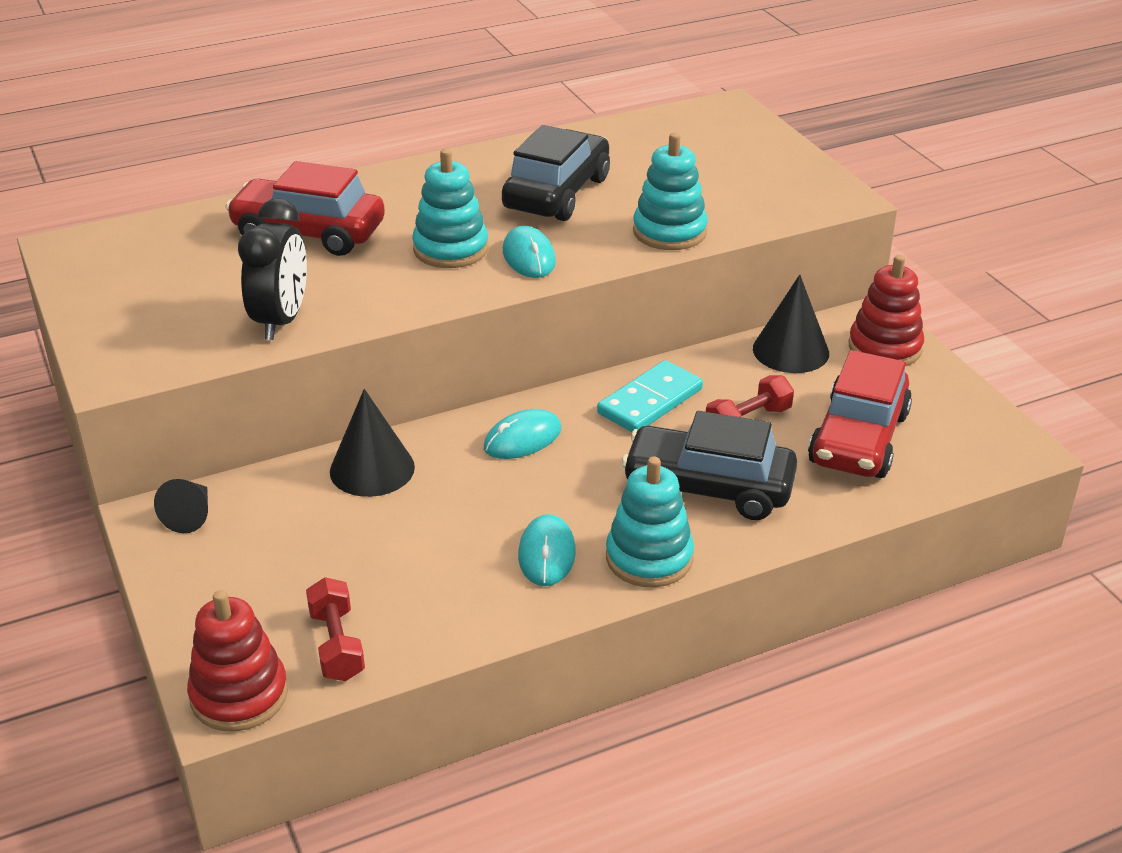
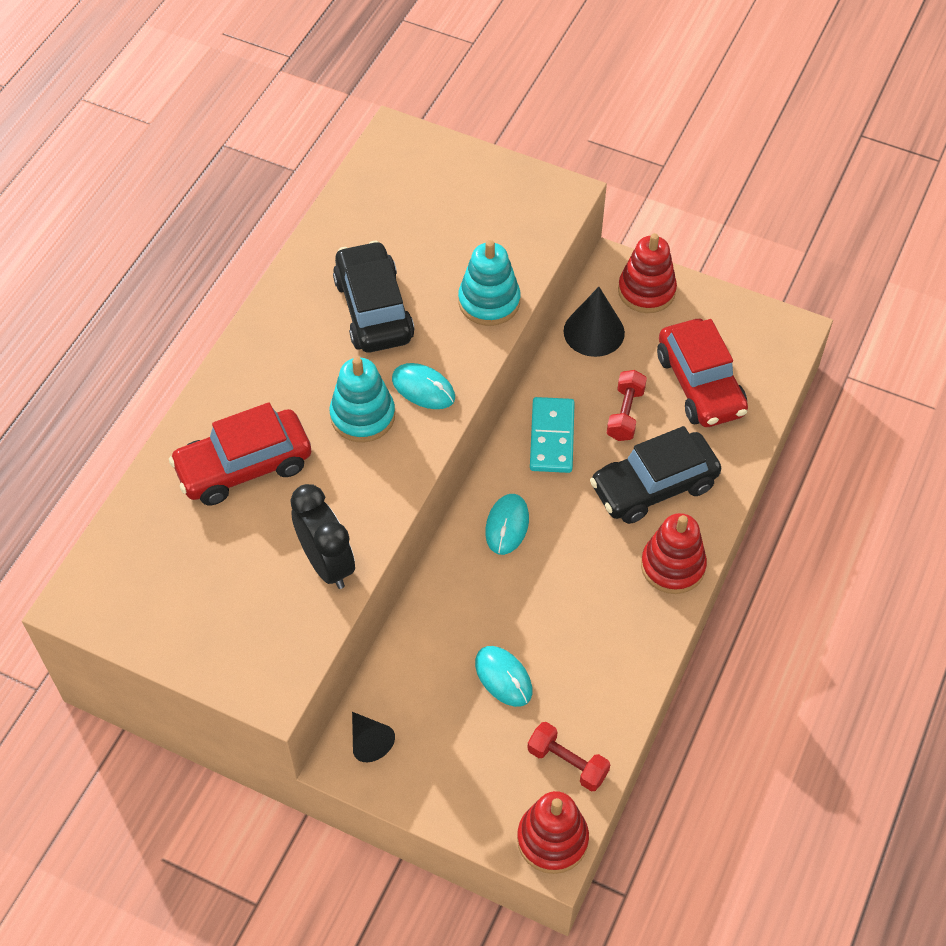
camera: 40 degrees left, 20 degrees up
black cone [330,389,415,497] -> none
turquoise mouse [518,514,576,586] -> turquoise mouse moved to [475,646,532,707]
turquoise stacking toy [606,456,694,587] -> red stacking toy [641,513,707,594]

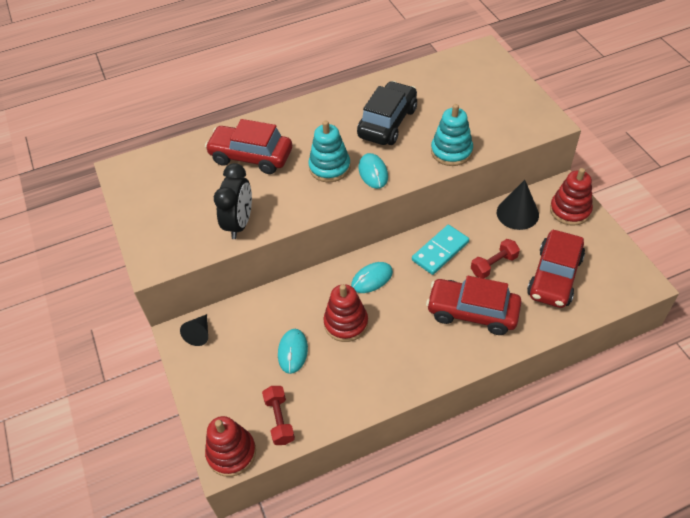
camera: 45 degrees right, 5 degrees down
black car [590,426,721,524] -> red car [426,276,522,335]
red stacking toy [641,513,707,594] -> red stacking toy moved to [323,284,368,342]

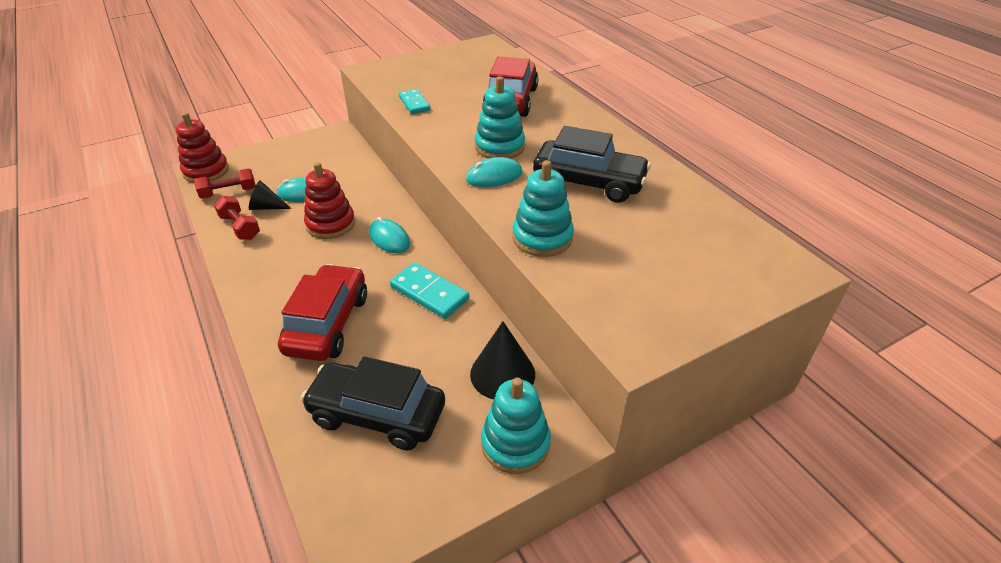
camera: 80 degrees right, 10 degrees down
black cone [180,314,208,346] -> black cone moved to [249,180,292,210]
black clock [214,163,252,239] -> turquoise domino [399,89,430,114]
red dumbbell [471,239,520,279] -> red dumbbell moved to [214,196,260,240]
red car [527,230,585,308] -> black car [301,356,445,450]
red stacking toy [550,168,593,226] -> turquoise stacking toy [481,378,551,474]

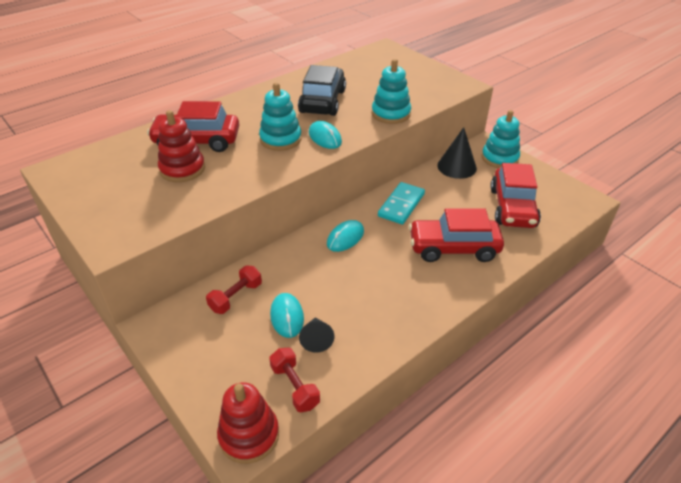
camera: 100 degrees left, 0 degrees up
red dumbbell [214,196,260,240] -> red dumbbell moved to [206,266,262,314]
black car [301,356,445,450] -> red car [490,163,541,228]
red stacking toy [304,162,355,239] -> red stacking toy moved to [158,110,205,182]
turquoise domino [399,89,430,114] -> none

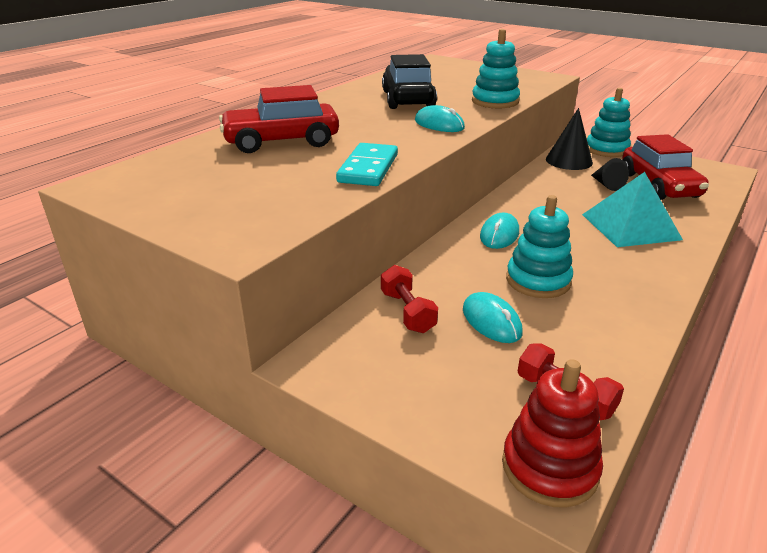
camera: 15 degrees left, 10 degrees down
red stacking toy [158,110,205,182] -> none
red dumbbell [206,266,262,314] -> red dumbbell turned 45 degrees counterclockwise [381,265,438,333]
turquoise stacking toy [259,82,302,151] -> turquoise stacking toy moved to [506,195,573,298]
black cone [299,318,334,353] -> black cone moved to [591,158,629,191]
turquoise domino [378,182,425,225] -> turquoise domino moved to [336,143,398,186]
red car [409,208,504,262] -> turquoise pyramid [582,172,683,247]

